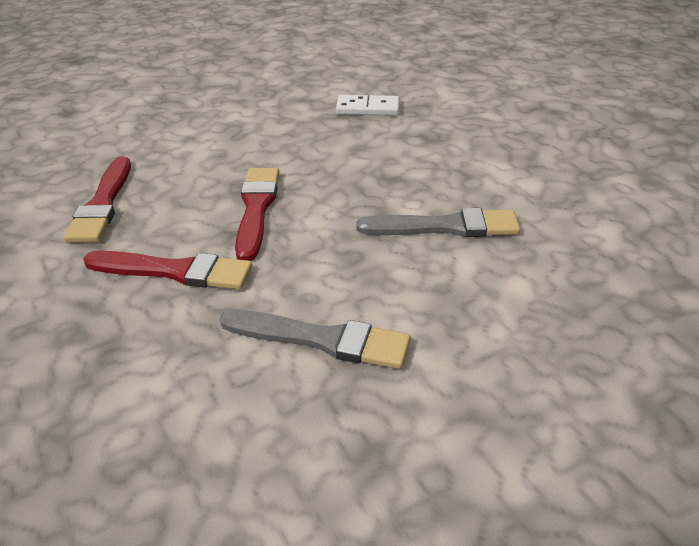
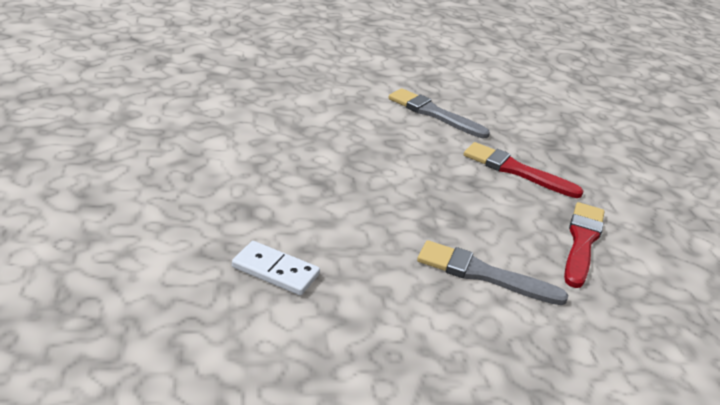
camera: 165 degrees left, 5 degrees down
red brush [235,168,279,261] -> none
grey brush [356,208,520,237] -> grey brush moved to [417,240,568,305]

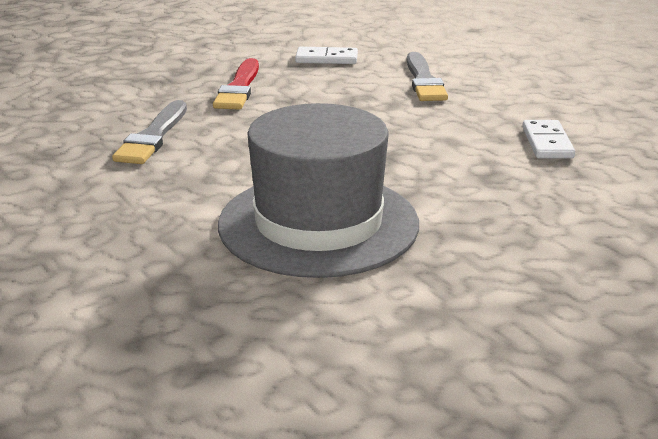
camera: 110 degrees left, 5 degrees down
red brush [564,202,605,288] -> white domino [295,47,358,64]
none -> grey hat [218,103,419,278]

